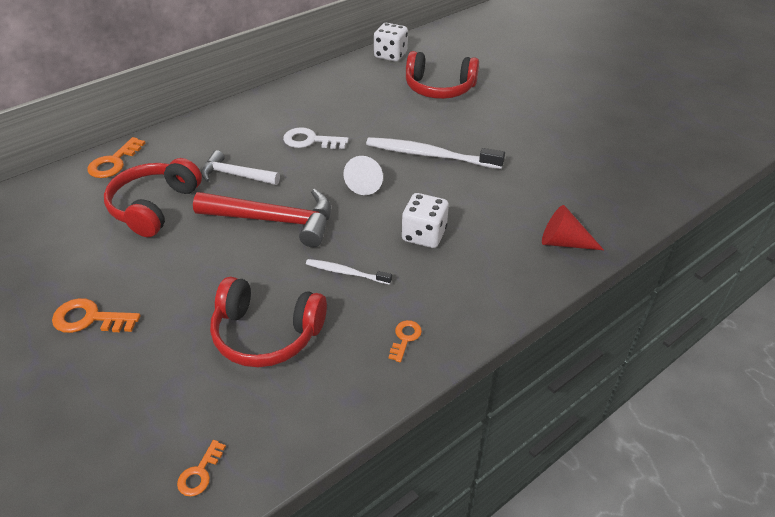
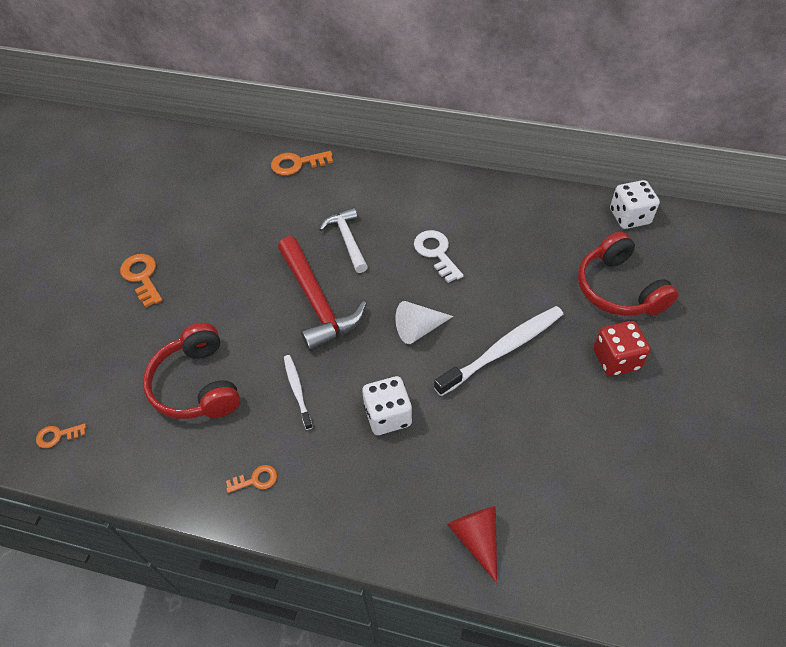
camera: 55 degrees right, 10 degrees up
red headphones [104,158,202,237] -> none
white toothbrush [366,137,505,169] -> white toothbrush turned 75 degrees clockwise [434,306,563,396]
none -> red dice [593,321,651,377]

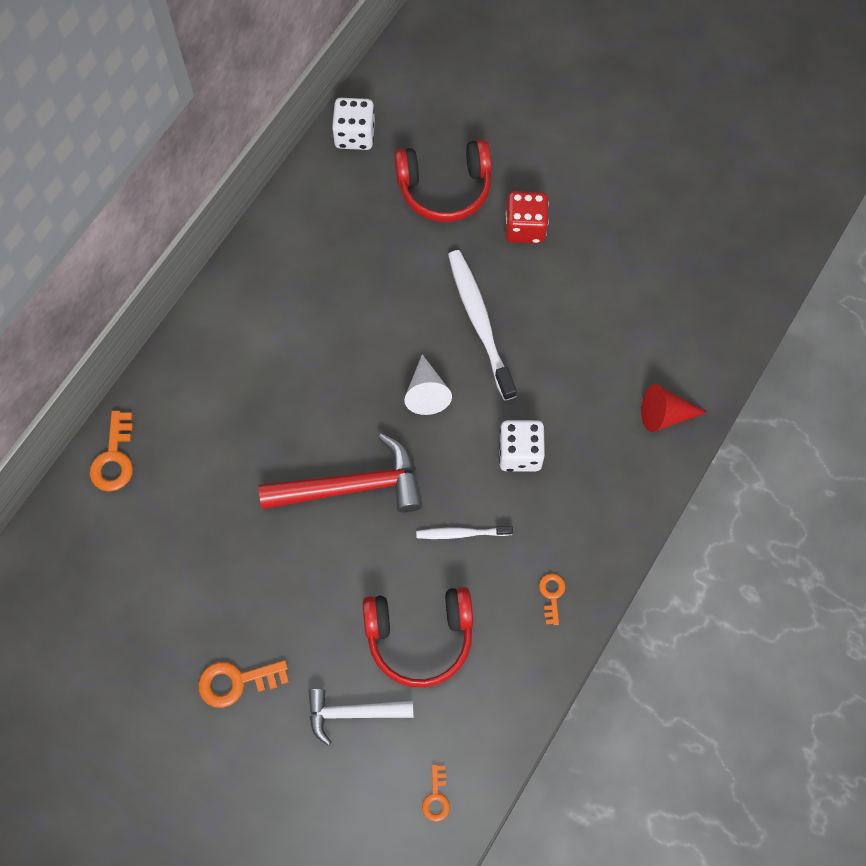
camera: 75 degrees left, 15 degrees up
white hammer [319,207,368,273] -> white hammer moved to [309,689,414,745]
white key [414,230,463,283] -> none

